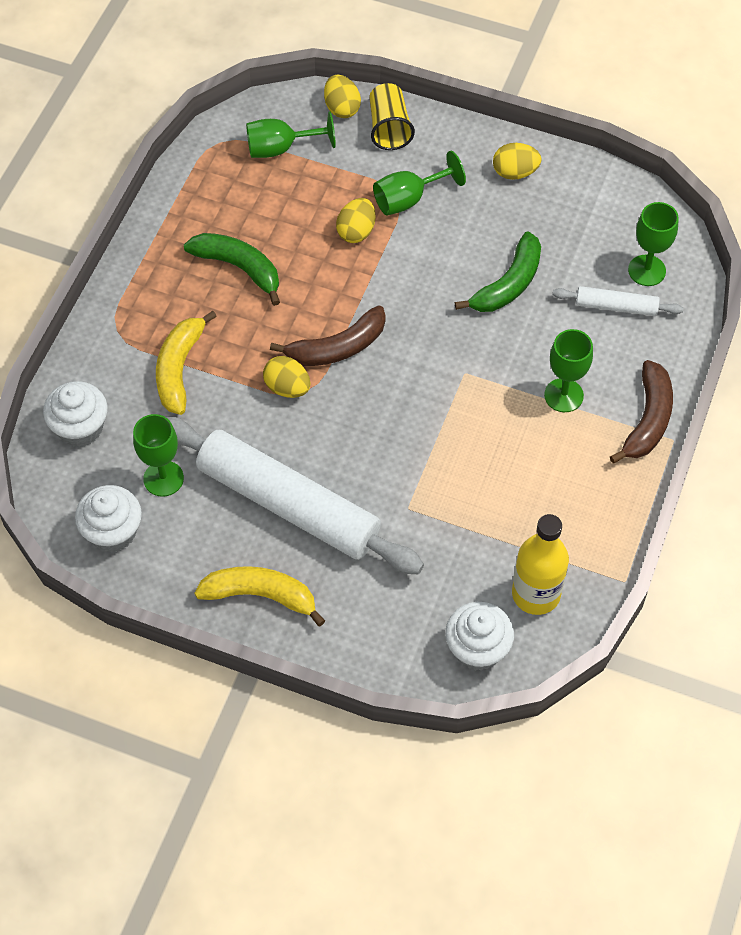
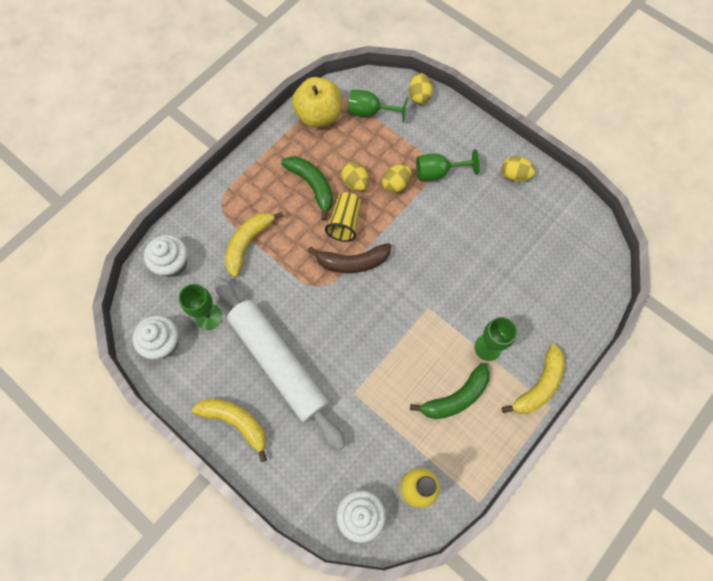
camera: 20 degrees right, 10 degrees up
yellow egg [263,356,311,398] -> yellow egg moved to [341,162,369,191]
yellow cup [369,83,415,150] -> yellow cup moved to [325,192,361,242]
green banana [455,232,541,312] -> green banana moved to [410,363,490,419]
white rolling pin [552,286,683,316] -> none
brown banana [610,360,673,463] -> yellow banana [502,344,565,414]
green goblet [628,202,679,286] -> none
none -> yellow apple [292,77,341,128]

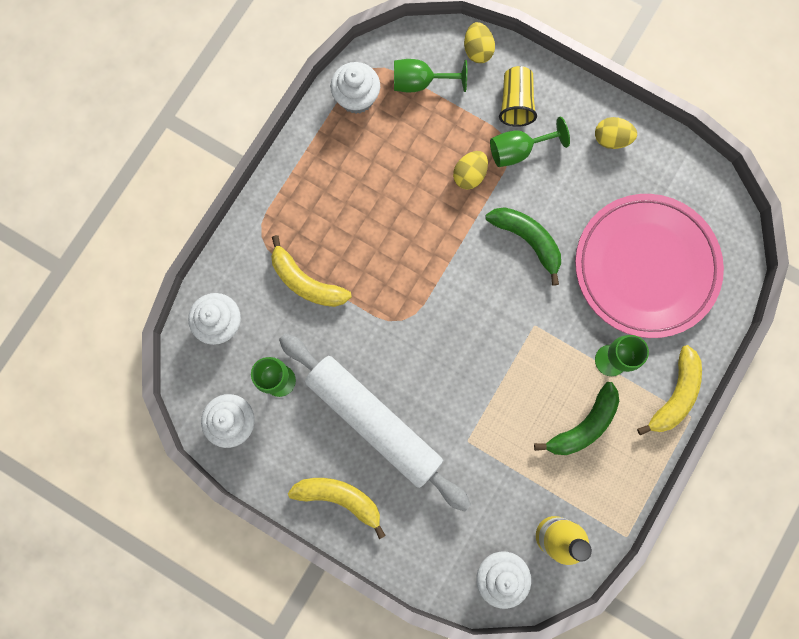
camera: 10 degrees left, 10 degrees up
yellow banana [225,212,283,277] -> yellow banana turned 75 degrees counterclockwise [271,235,352,307]
green banana [281,156,333,221] -> green banana moved to [485,207,561,286]
yellow apple [292,77,341,128] -> white cupcake [330,62,380,114]
brown banana [308,243,391,273] -> none
yellow cup [325,192,361,242] -> yellow cup moved to [499,66,537,127]
yellow egg [341,162,369,191] -> none
none -> pink plate [575,194,724,338]

